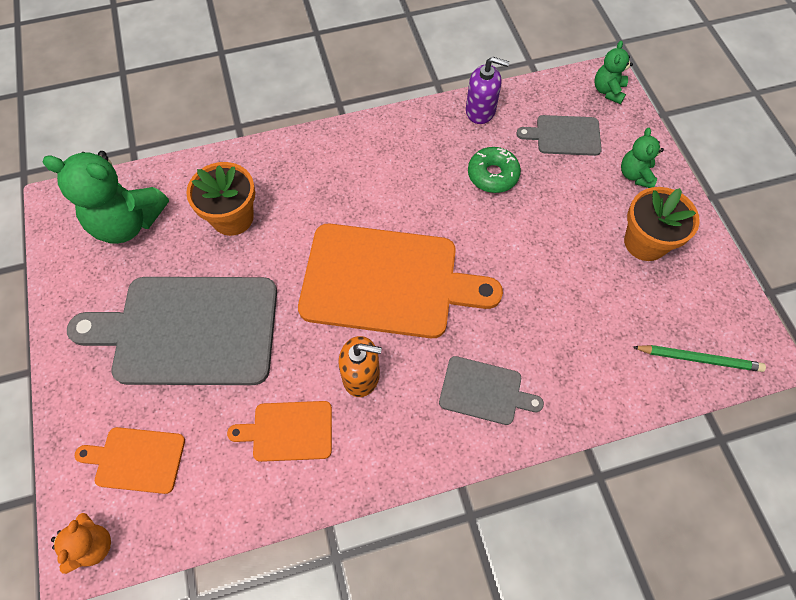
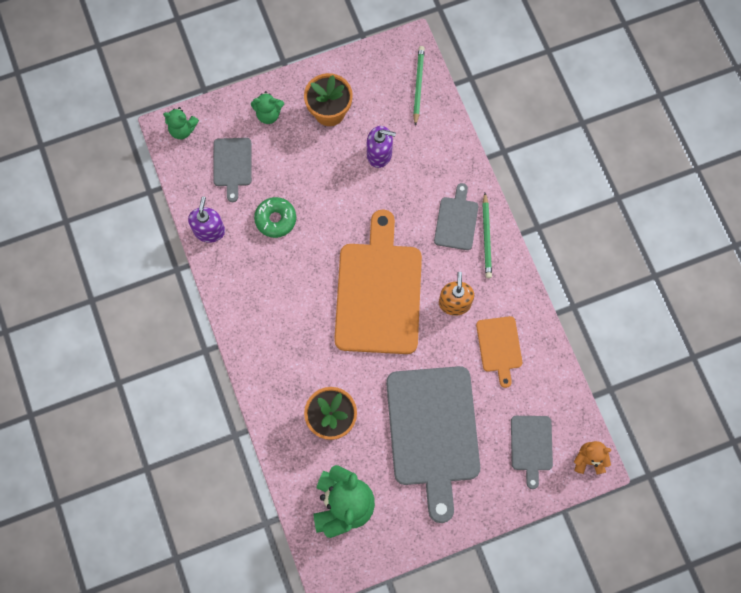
camera: 95 degrees left, 10 degrees up
orange cutting board [75,427,185,494] -> grey cutting board [511,416,553,489]
none -> purple soap dispenser [367,126,396,168]
none -> green pencil [482,193,492,278]

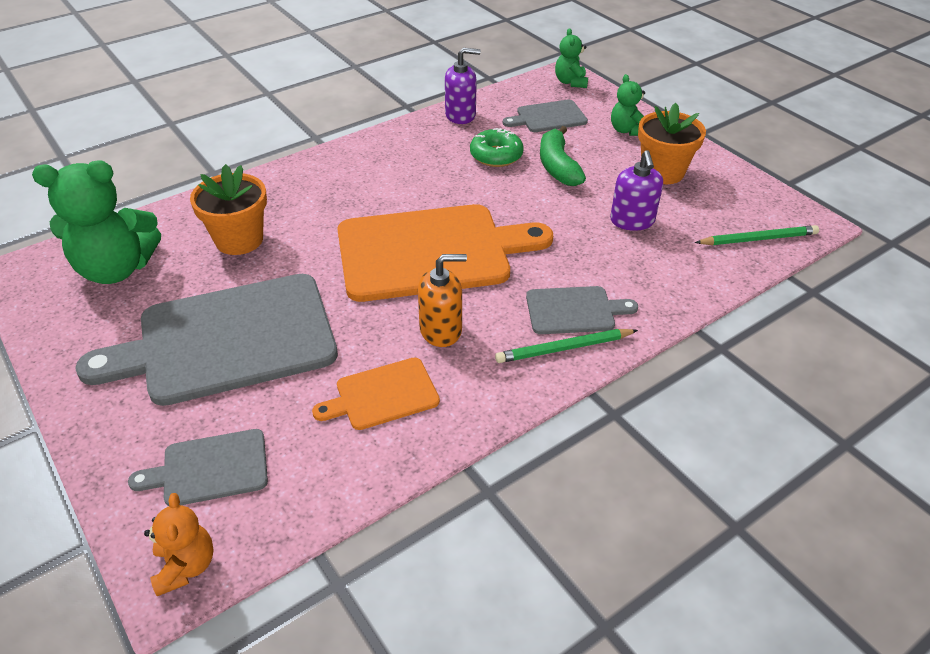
camera: 75 degrees right, 30 degrees down
none -> green banana [540,126,586,186]

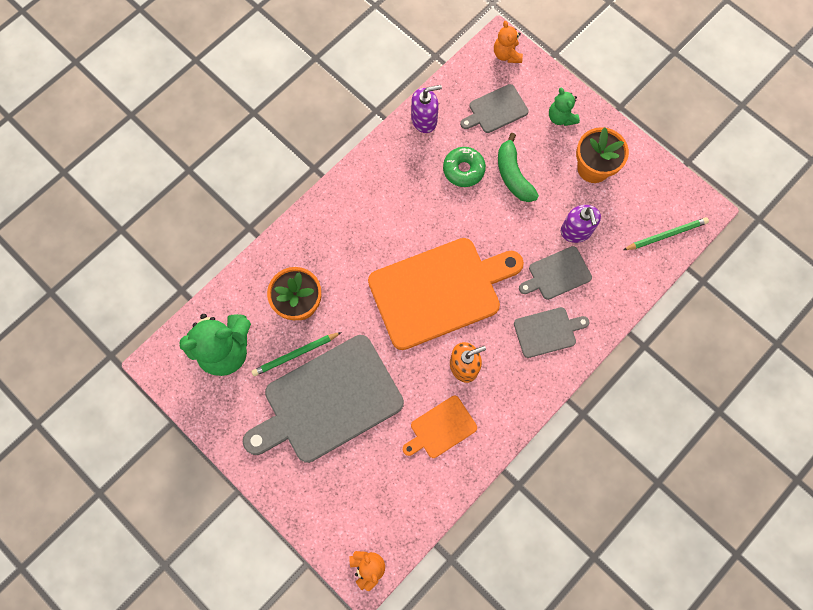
camera: 10 degrees left, 30 degrees up
grey cutting board [128,429,268,506] -> grey cutting board moved to [519,246,592,300]
green pencil [495,329,638,363] -> green pencil moved to [251,332,342,376]
green teddy bear [555,28,588,88] -> orange teddy bear [494,21,523,63]

